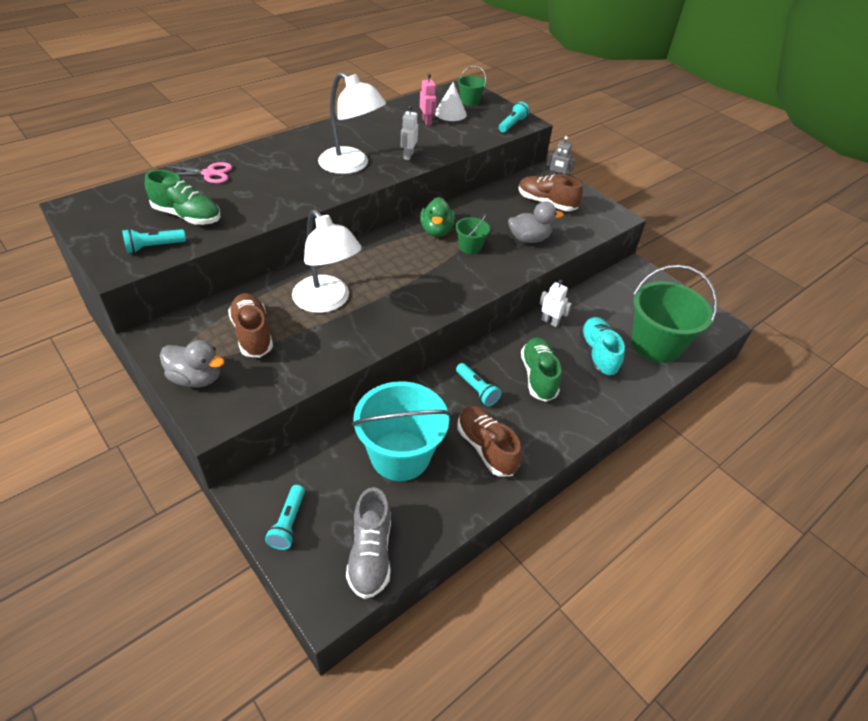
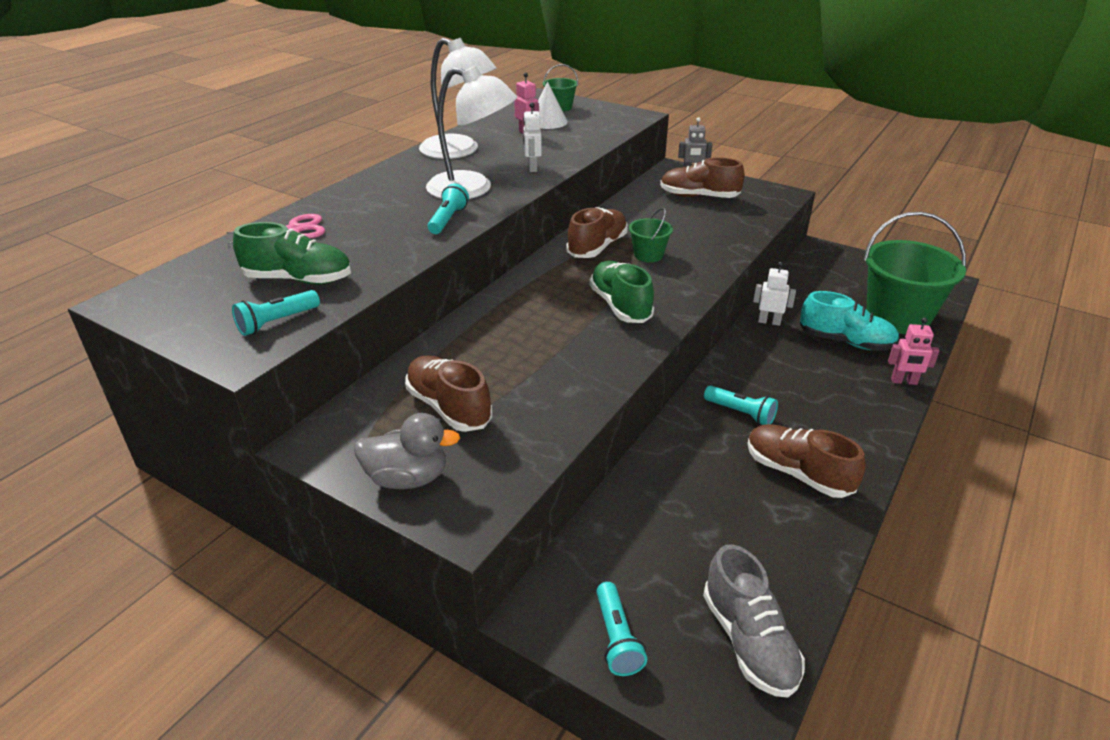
camera: 15 degrees left, 10 degrees down
white lamp [292,210,362,313] -> white lamp moved to [419,38,497,159]
turquoise bucket [352,381,451,481] -> none
green duck [420,197,455,237] -> brown shoe [566,207,628,258]
turquoise flashlight [499,102,530,132] -> turquoise flashlight moved to [428,184,469,234]
grey duck [508,201,564,243] -> none
green shoe [521,337,561,402] -> green shoe moved to [589,261,654,323]
turquoise shoe [580,317,625,377] -> turquoise shoe turned 135 degrees clockwise [800,291,899,351]
none -> pink robot [888,318,940,385]

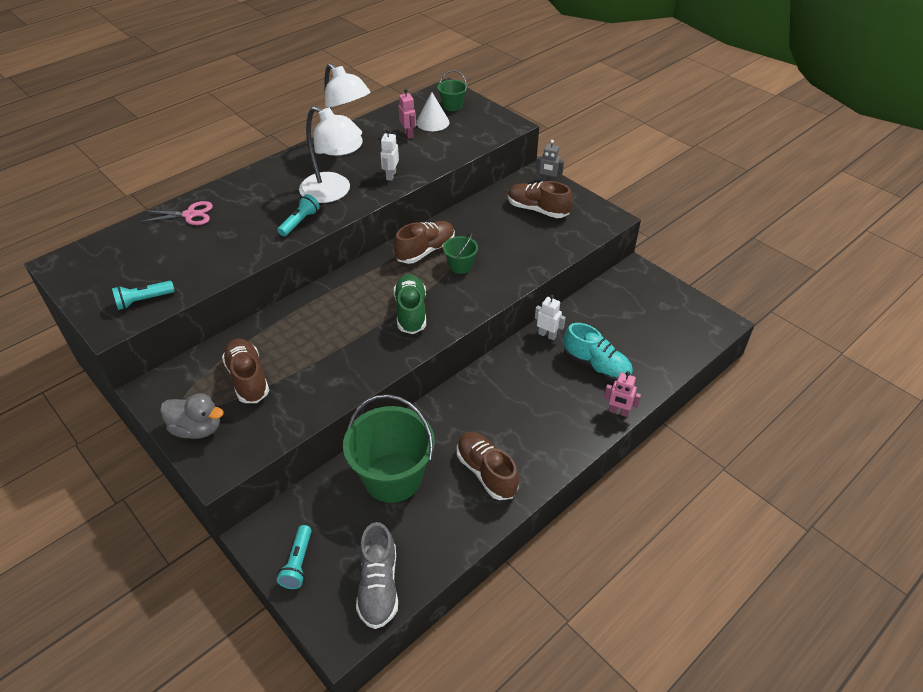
camera: 15 degrees right, 10 degrees up
green shoe [233,222,351,284] -> none
turquoise flashlight [704,385,778,425] -> none
green bucket [864,212,966,334] -> green bucket moved to [343,394,435,503]

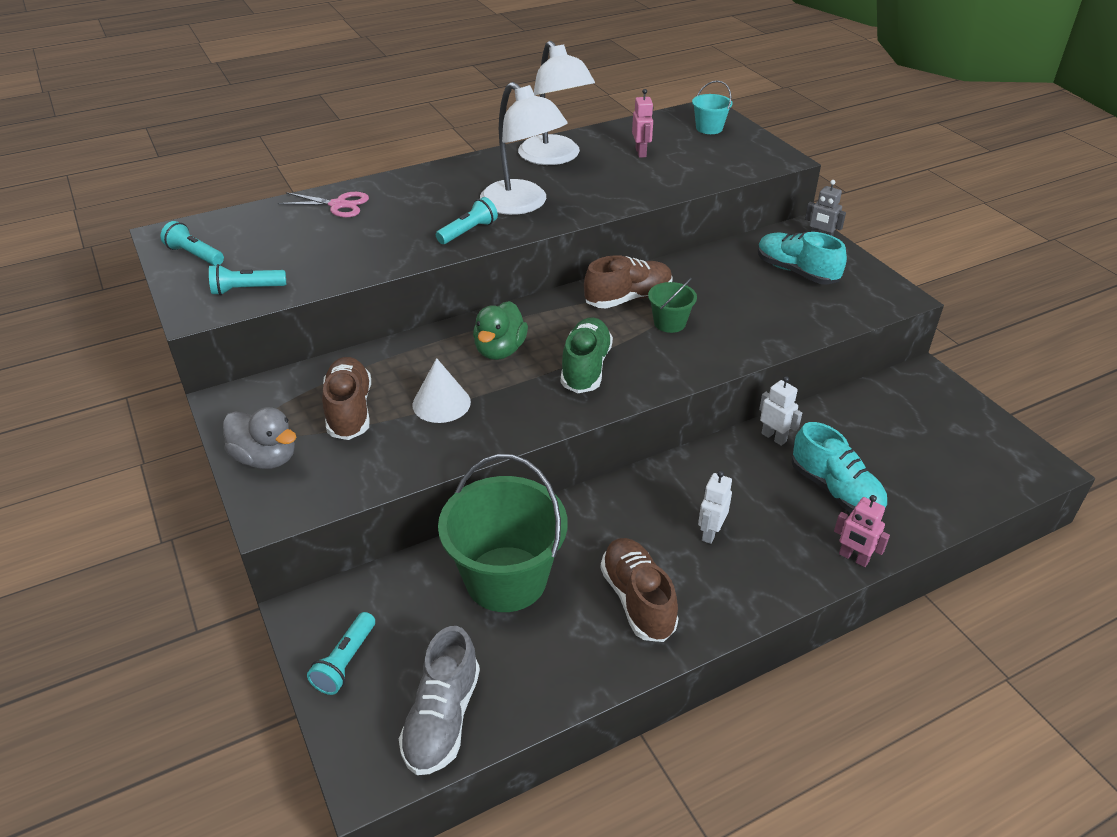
camera: 15 degrees right, 5 degrees down
white robot [380,129,399,181] -> white robot moved to [698,471,732,544]
white cone [416,92,449,131] -> white cone moved to [413,358,471,423]
green bucket [437,70,467,111] -> turquoise bucket [692,80,732,134]
brown shoe [508,181,573,218] -> turquoise shoe [758,232,847,285]
none -> turquoise flashlight [160,221,224,266]
none -> green duck [473,301,528,360]

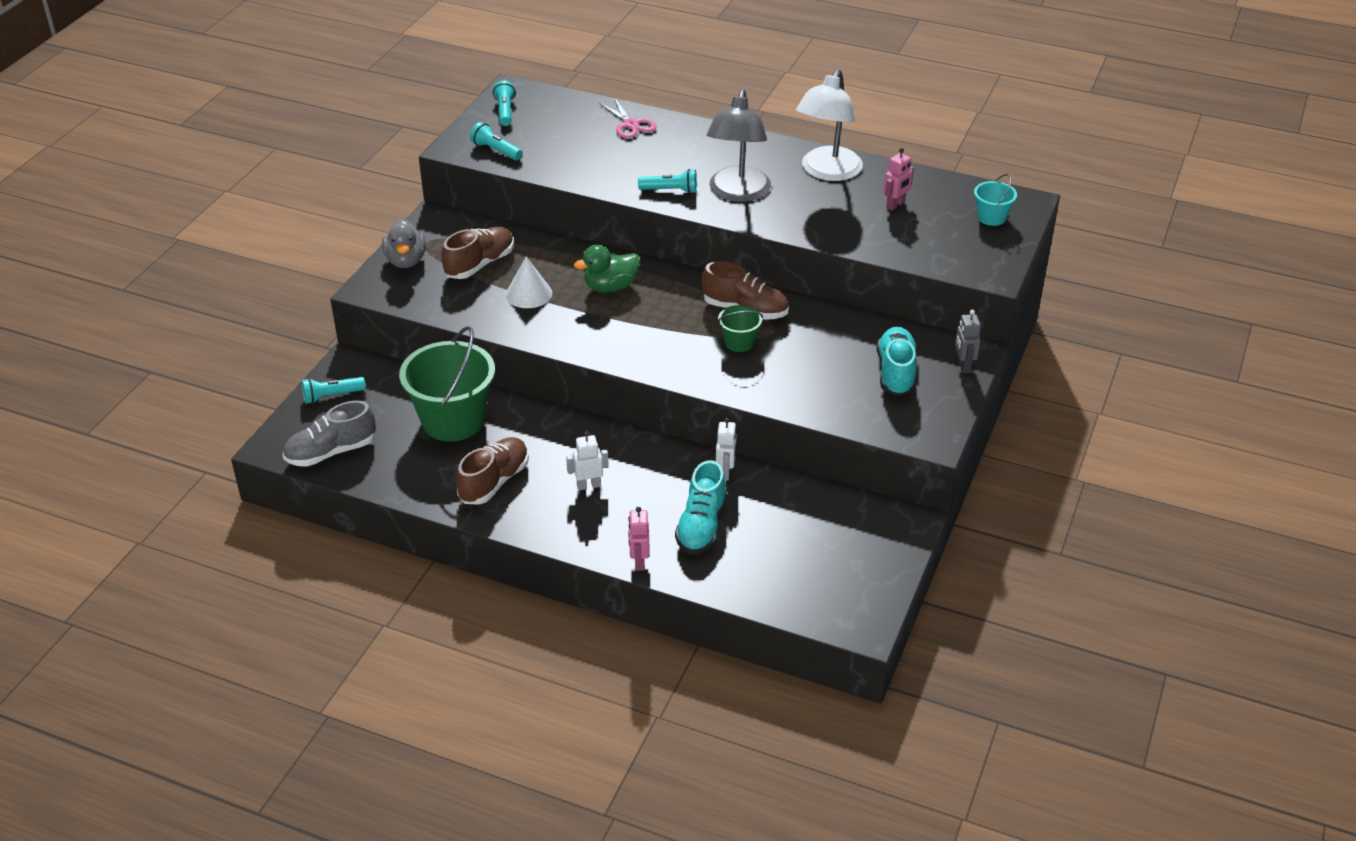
camera: 50 degrees right, 0 degrees up
white lamp [480,82,568,215] -> grey lamp [707,89,771,202]
green shoe [561,317,613,393] -> none

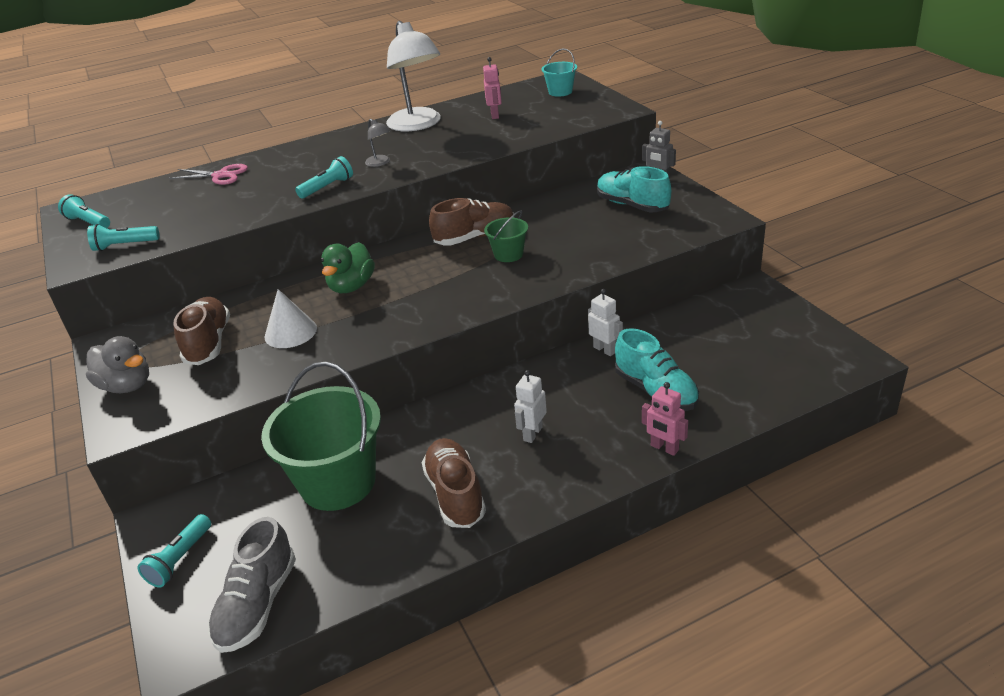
camera: 45 degrees left, 5 degrees down
grey lamp [707,89,771,202] -> grey lamp [365,119,391,167], size x0.42

